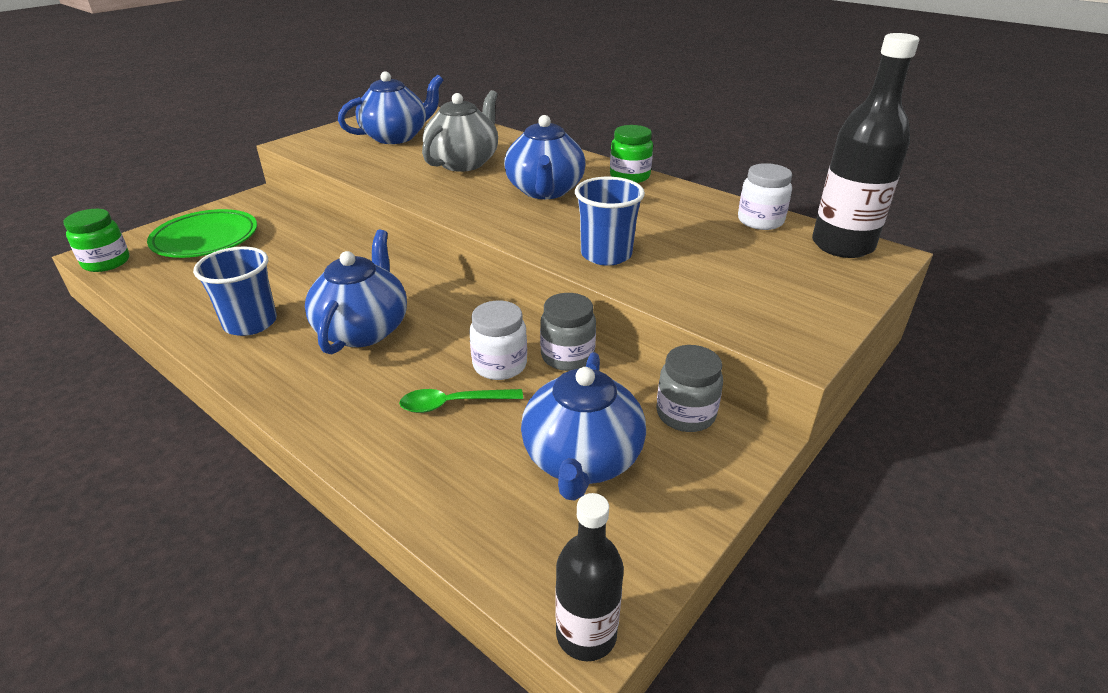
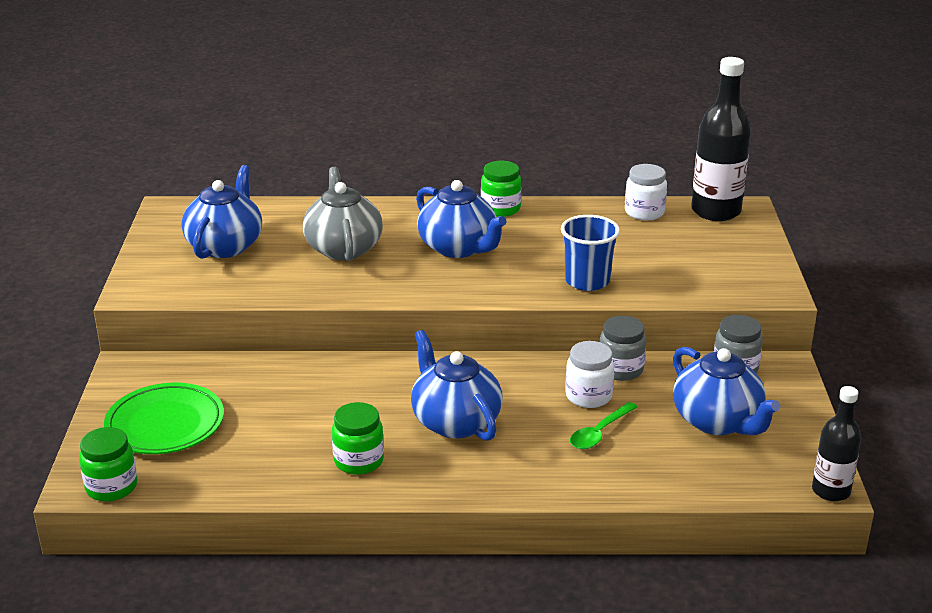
camera: 40 degrees left, 5 degrees down
blue cup [193,246,277,336] -> green jar [332,402,384,475]

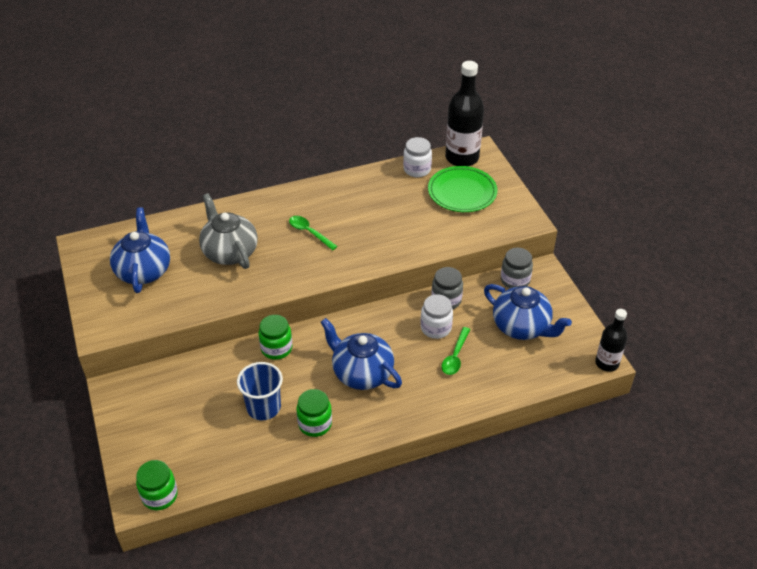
camera: 20 degrees left, 15 degrees up
green plate [104,383,224,454] -> green plate moved to [428,166,497,212]
blue teapot [416,180,507,258] -> green spoon [289,216,338,250]
green jar [481,161,522,217] -> green jar moved to [259,315,292,360]
blue cup [561,215,620,291] -> blue cup moved to [237,362,283,420]

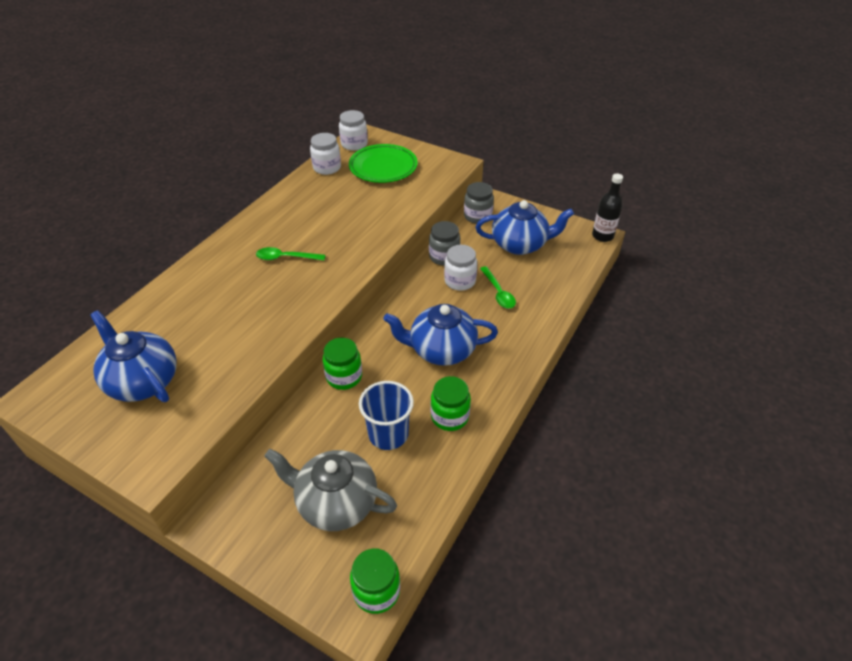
camera: 40 degrees left, 0 degrees up
grey teapot [199,193,258,269] -> grey teapot moved to [264,449,397,531]
black bottle [445,61,484,166] -> white jar [339,110,368,151]

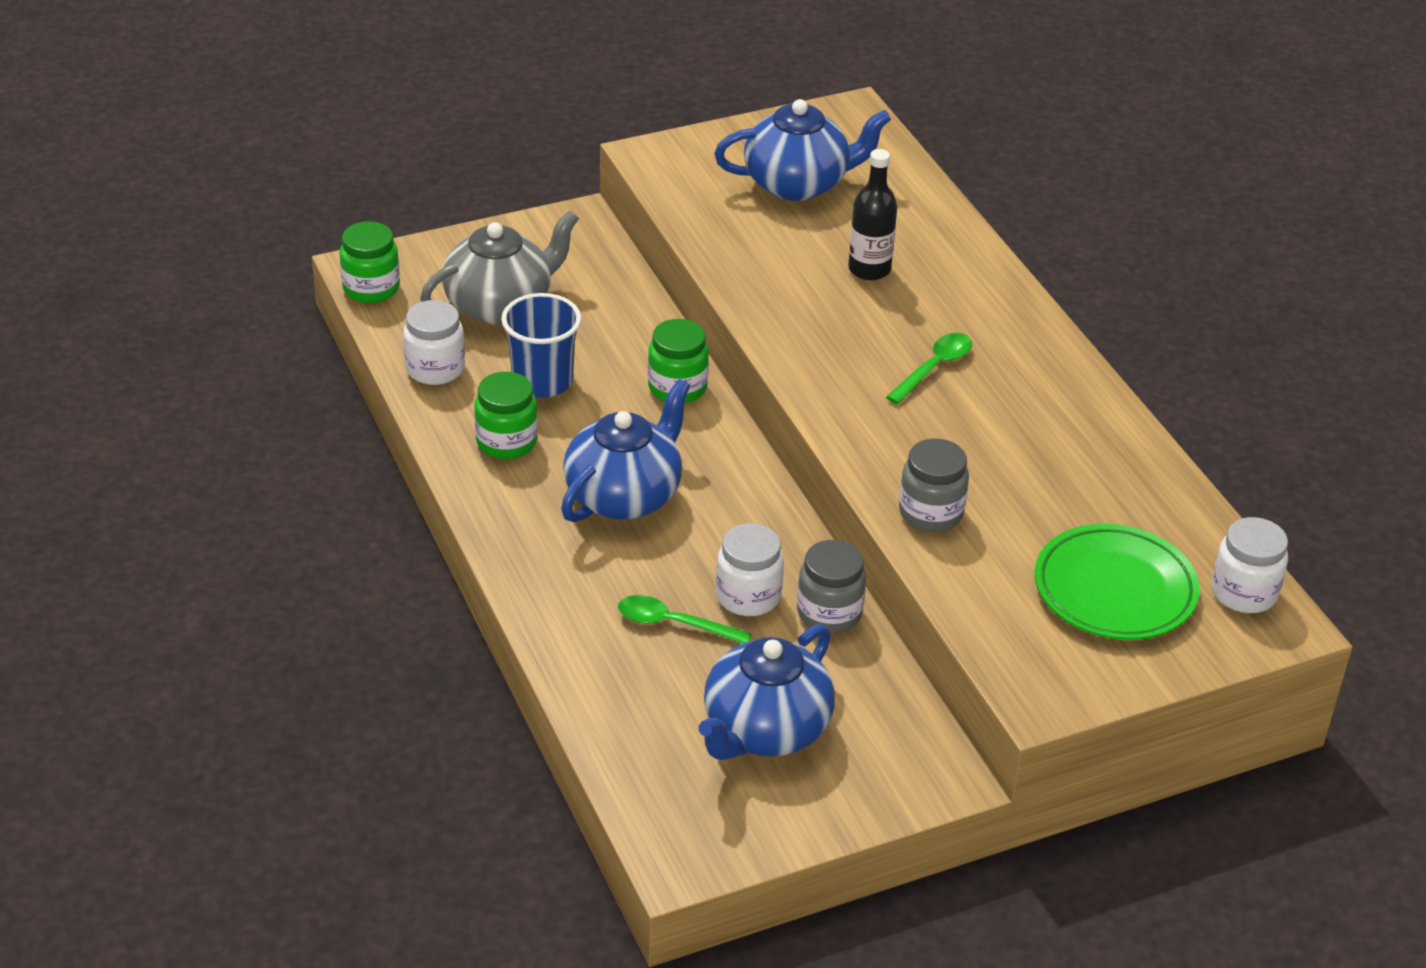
camera: 125 degrees right, 5 degrees down
white jar [310,133,341,175] -> white jar moved to [403,300,465,385]
grey jar [464,182,494,224] -> grey jar moved to [899,438,969,532]
black bottle [592,174,623,242] -> black bottle moved to [848,149,897,280]

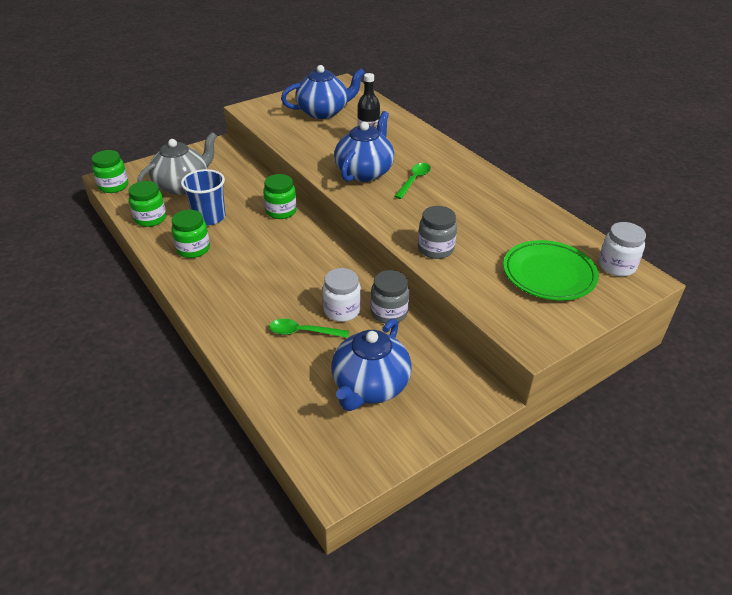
camera: 10 degrees left, 0 degrees up
white jar [403,300,465,385] -> green jar [128,181,166,227]
blue teapot [561,379,690,522] -> blue teapot moved to [334,111,394,182]

